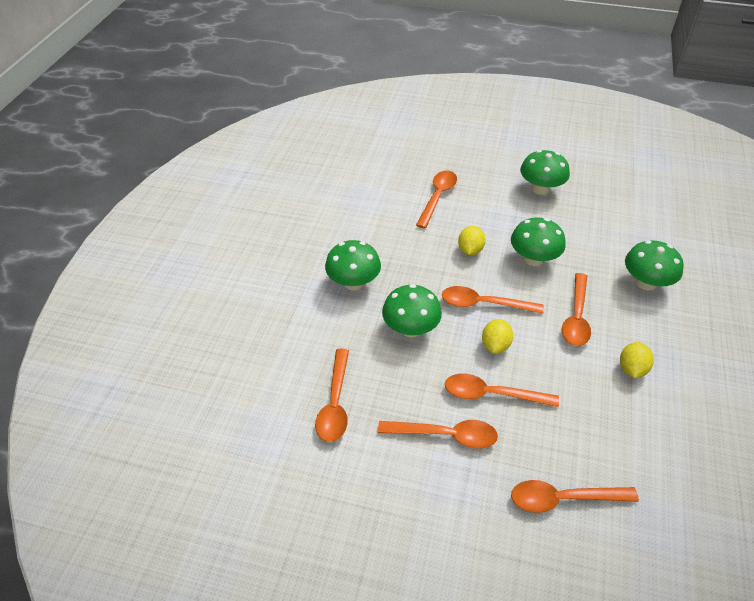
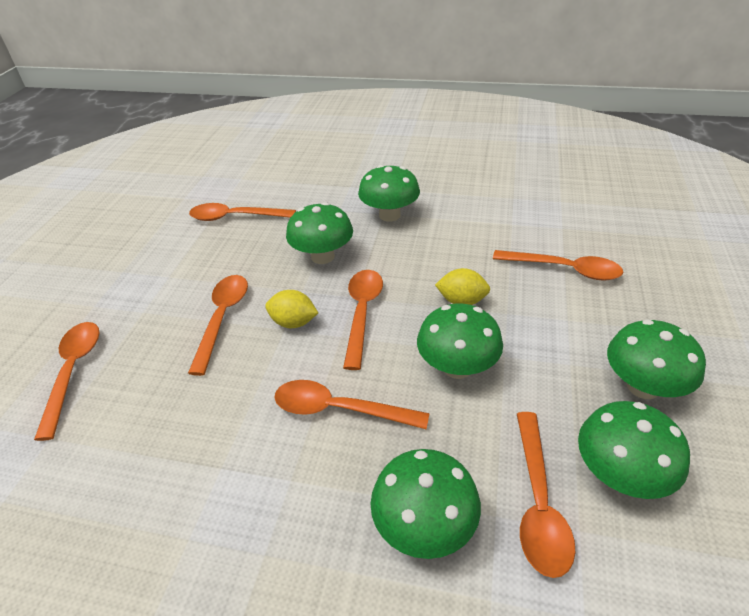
camera: 90 degrees right, 5 degrees down
orange spoon [378,420,498,449] -> orange spoon moved to [517,412,576,578]
yellow lemon [620,342,654,378] -> none
none -> green mushroom [578,401,690,499]

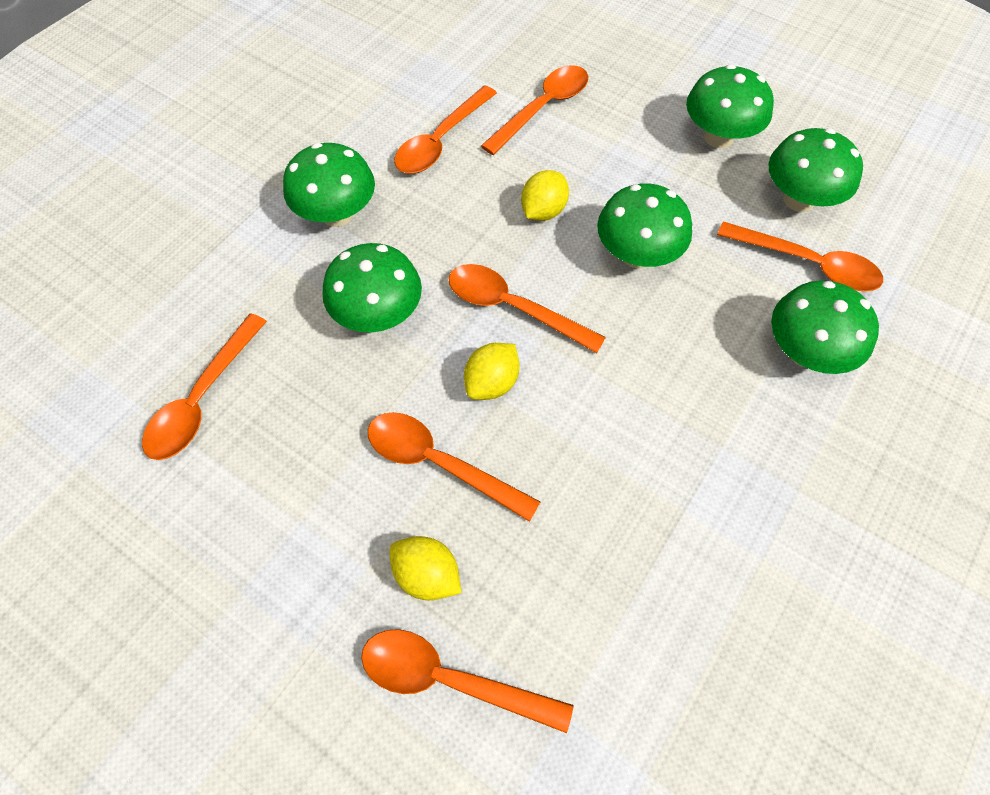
camera: 70 degrees left, 20 degrees up
orange spoon [274,380,430,429] -> orange spoon moved to [394,85,497,173]
none -> yellow lemon [389,536,461,600]

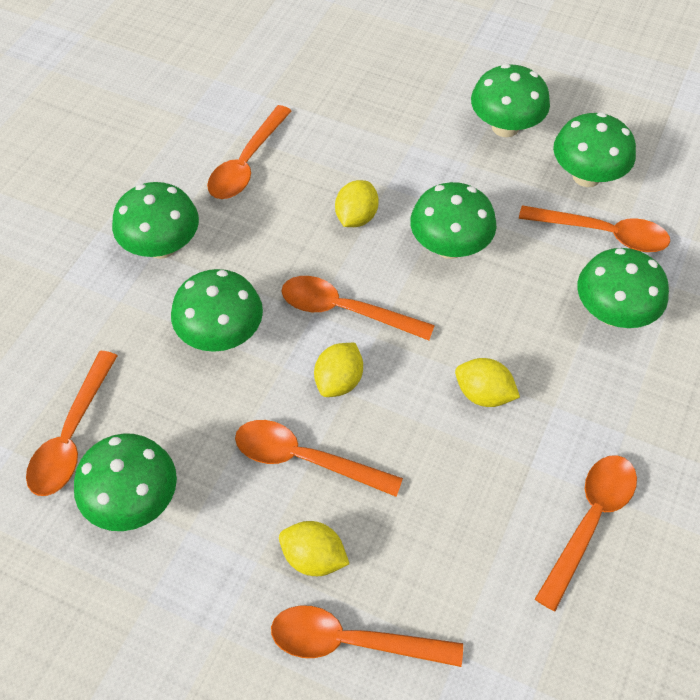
camera: 10 degrees left, 5 degrees down
orange spoon [481,65,588,155] -> orange spoon moved to [535,455,637,611]
none -> green mushroom [74,433,177,531]
none -> yellow lemon [455,358,520,407]

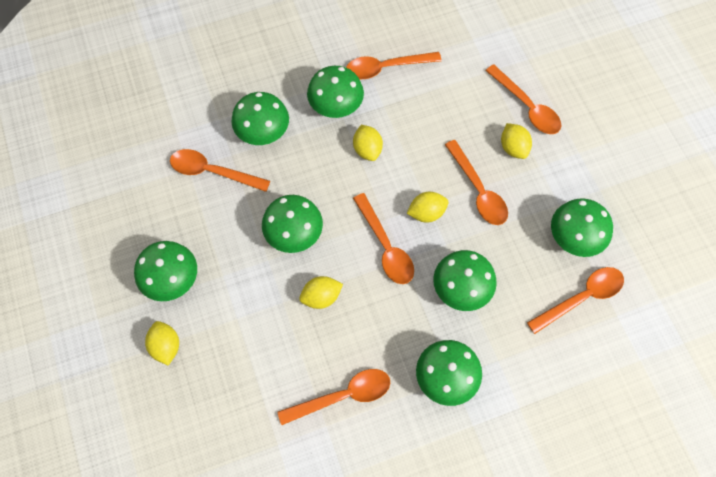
camera: 135 degrees left, 10 degrees up
orange spoon [519,205,670,252] -> orange spoon turned 45 degrees counterclockwise [170,149,270,192]
green mushroom [553,112,636,187] -> green mushroom moved to [307,66,364,118]
none -> yellow lemon [145,321,179,366]

